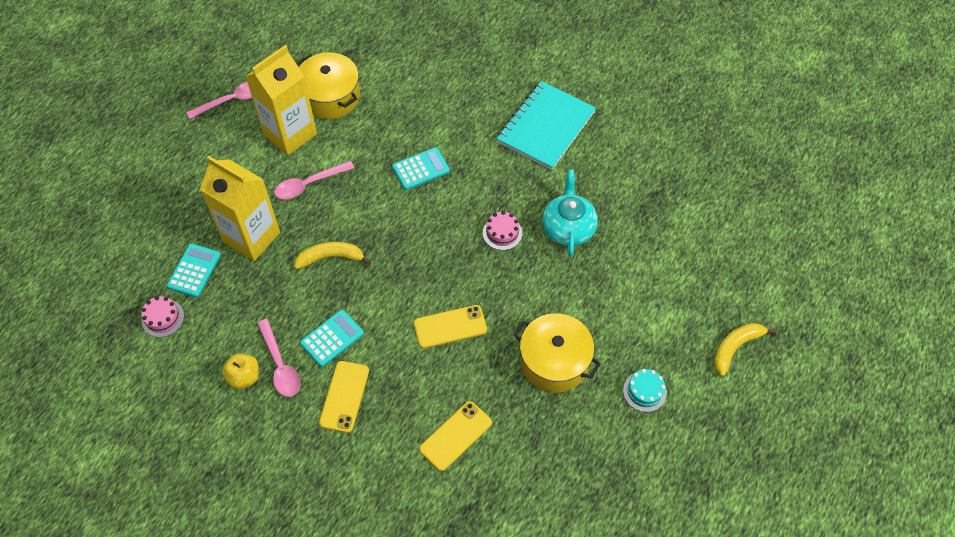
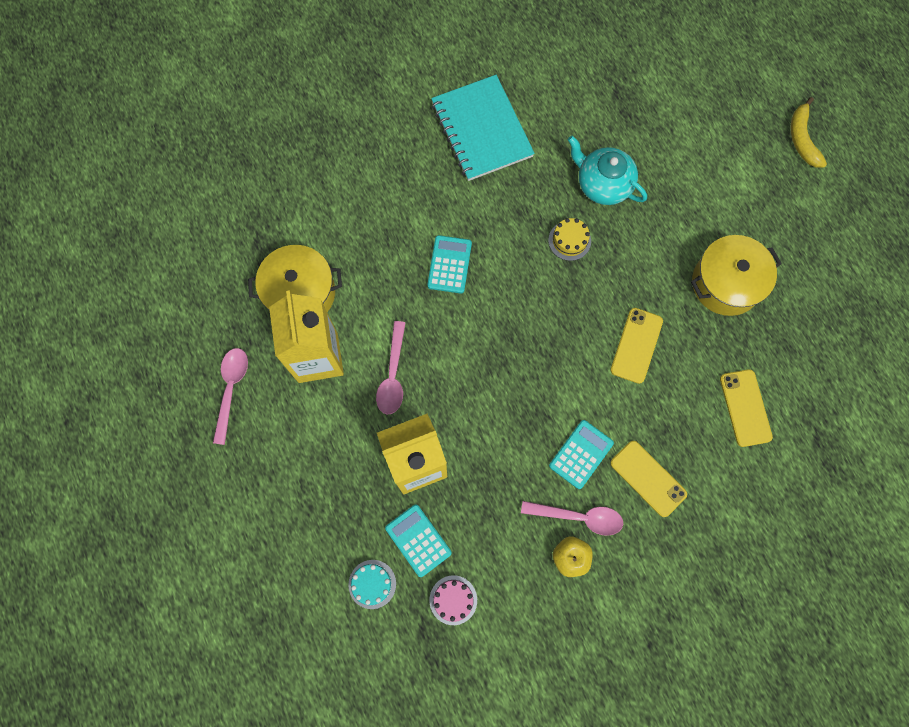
camera: 55 degrees left, 15 degrees up
yellow banana [294,242,371,269] -> none
turquoise calculator [300,310,364,367] -> turquoise calculator turned 45 degrees clockwise [549,420,614,489]
pink cake [483,211,522,250] -> yellow cake [548,218,591,261]
turquoise cake [623,369,667,412] -> turquoise cake moved to [348,560,396,609]

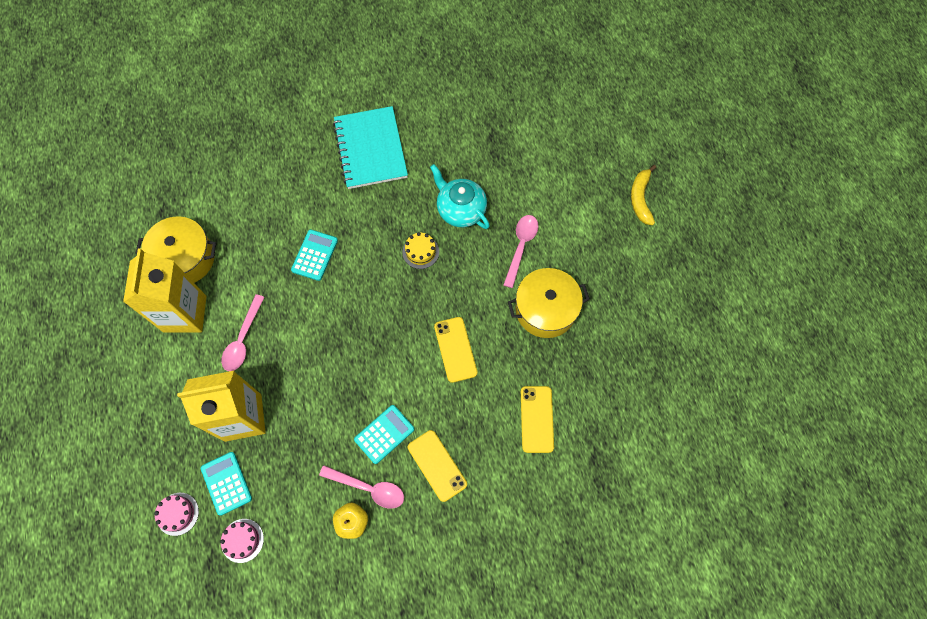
camera: 10 degrees right, 5 degrees down
pink spoon [213,348,248,445] -> pink spoon moved to [504,215,538,288]
turquoise cake [348,560,396,609] -> pink cake [154,493,199,536]
yellow phone [610,308,663,384] -> yellow phone turned 45 degrees counterclockwise [434,317,477,383]

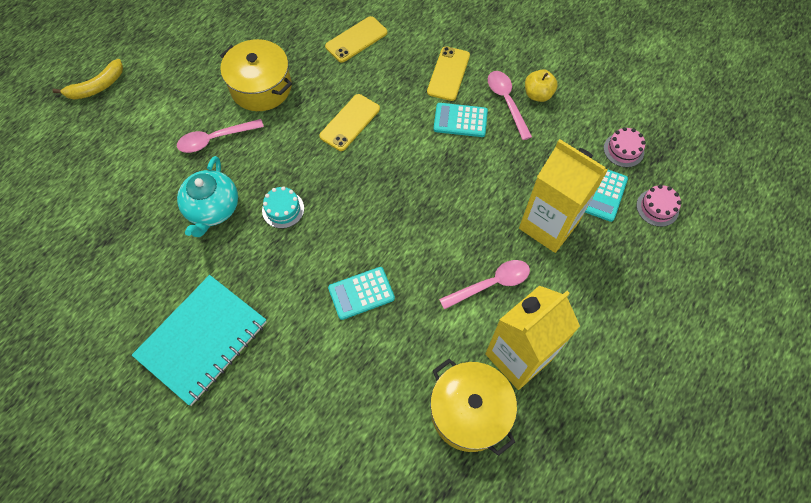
camera: 130 degrees left, 5 degrees down
yellow cake [402,232,439,269] -> turquoise cake [262,186,304,228]

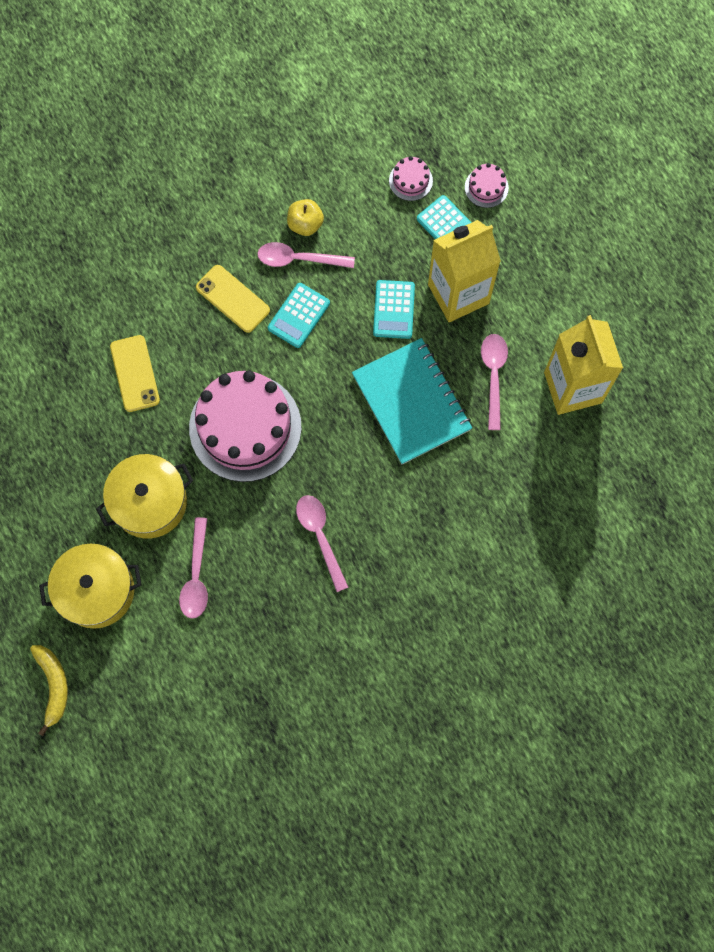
camera: 65 degrees left, 10 degrees up
turquoise notebook [132,275,266,406] -> turquoise notebook moved to [352,338,472,464]
turquoise teapot [177,156,238,237] -> none
turquoise cake [262,186,304,228] -> pink spoon [296,495,349,592]
yellow phone [319,94,380,151] -> pink cake [189,370,302,482]
turquoise calculator [328,267,395,320] -> turquoise calculator moved to [373,280,415,339]
yellow pot [430,359,517,456] -> yellow pot moved to [39,543,141,629]

